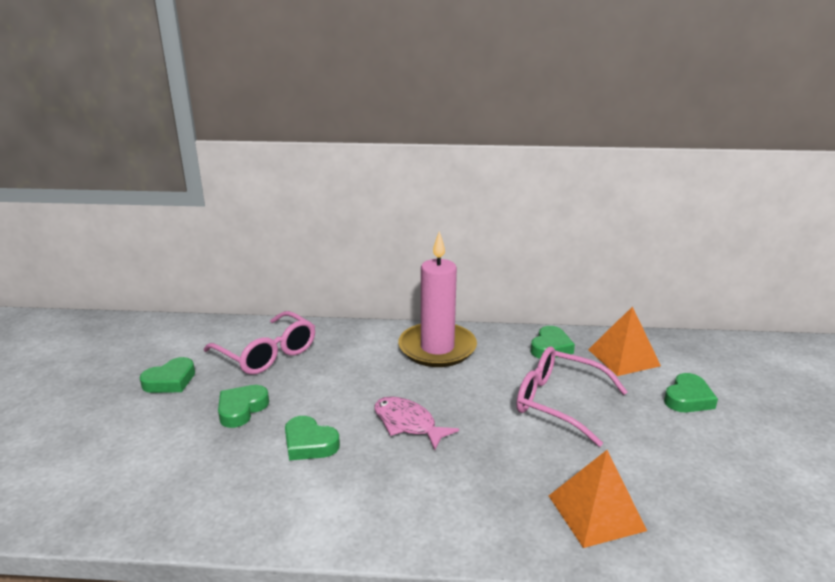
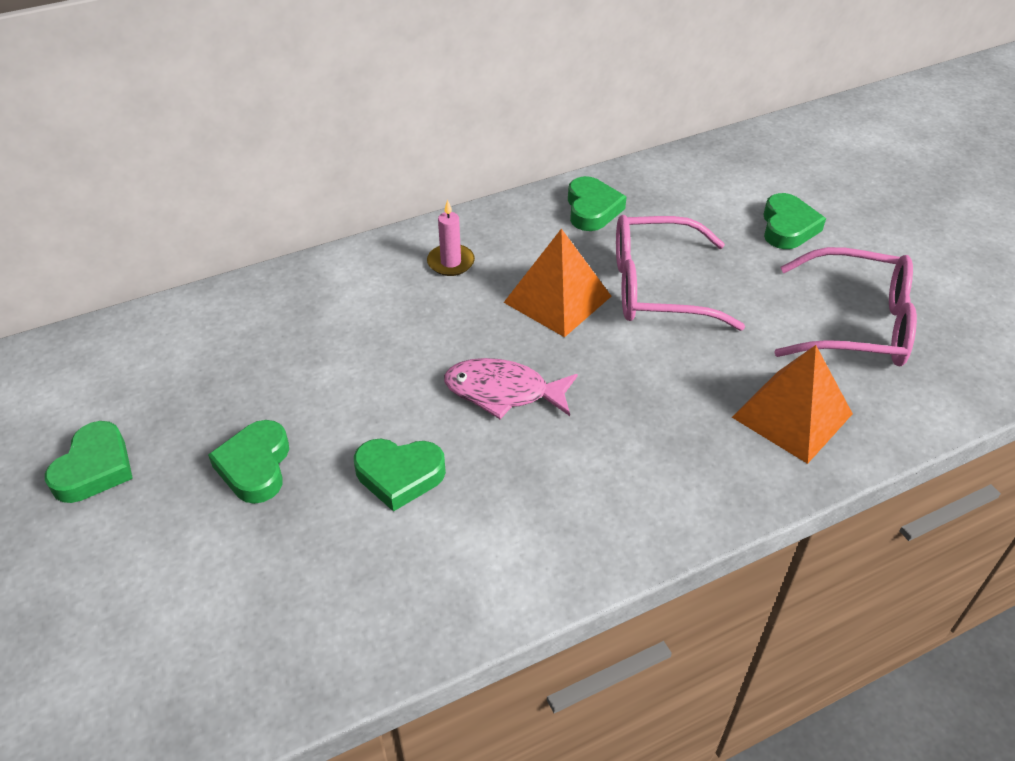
camera: 30 degrees left, 20 degrees up
pink glasses [204,311,315,374] -> pink glasses moved to [774,247,917,366]
pink candle [398,231,477,367] -> pink candle [427,200,475,276], size x0.41
orange pyramid [588,306,661,376] -> orange pyramid moved to [503,228,611,337]

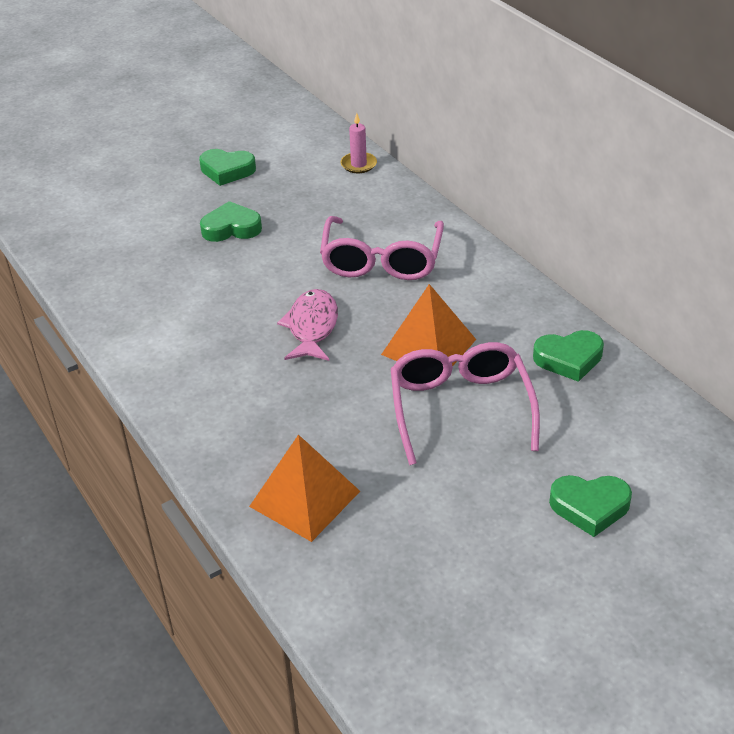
camera: 85 degrees right, 5 degrees down
green heart [354,438,446,512] -> none
pink candle [427,200,475,276] -> pink candle moved to [341,113,377,173]
pink glasses [774,247,917,366] -> pink glasses moved to [320,216,444,280]

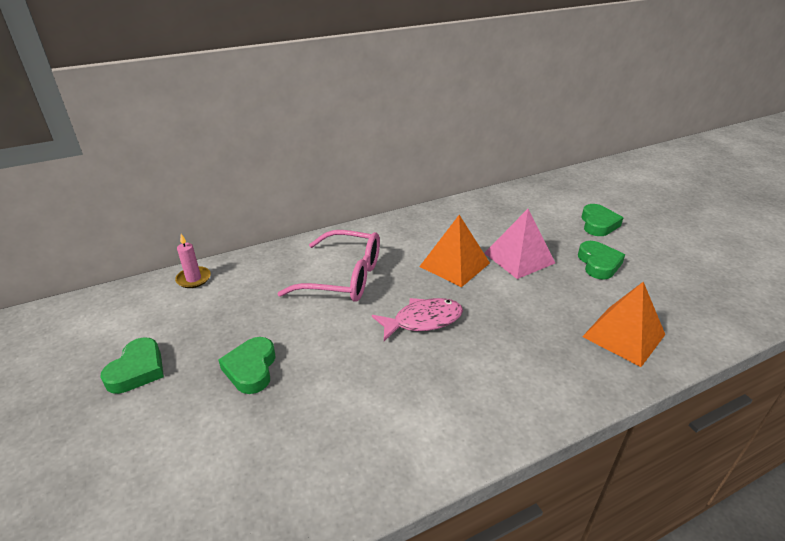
camera: 85 degrees left, 5 degrees down
pink fish [277,289,338,361] -> pink fish turned 150 degrees clockwise [372,298,463,341]
pink glasses [390,342,540,465] -> pink pyramid [484,209,555,279]
green heart [533,330,604,382] -> green heart moved to [578,241,625,280]

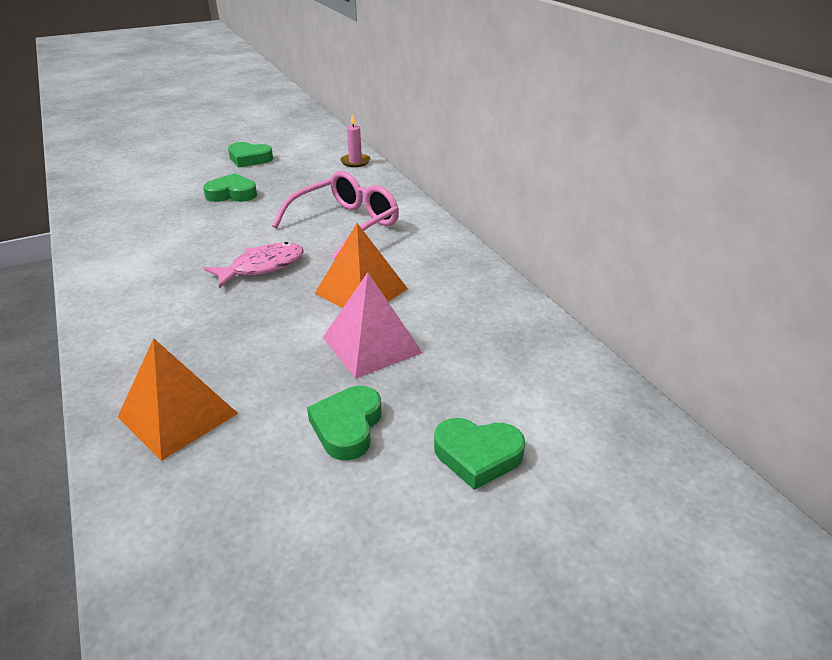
camera: 90 degrees right, 0 degrees up
pink glasses [277,230,380,302] -> pink glasses turned 150 degrees counterclockwise [272,171,399,259]
pink fish [372,298,463,341] -> pink fish turned 105 degrees counterclockwise [204,242,304,289]
green heart [578,241,625,280] -> green heart turned 105 degrees clockwise [307,386,382,460]

